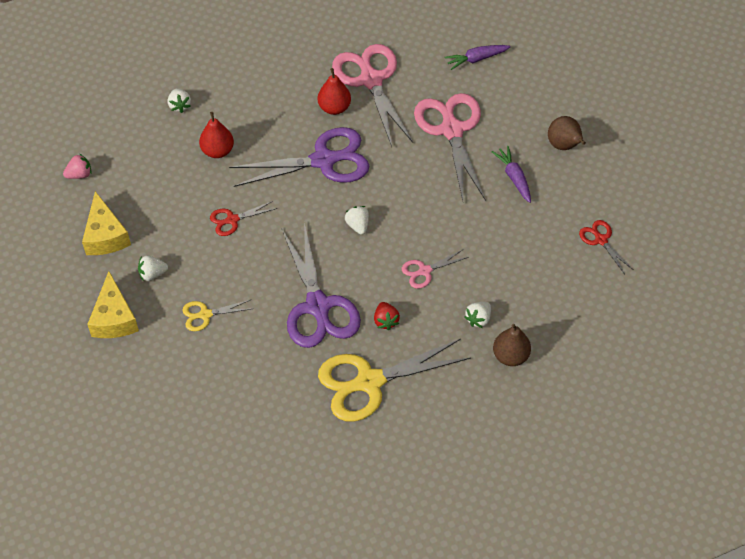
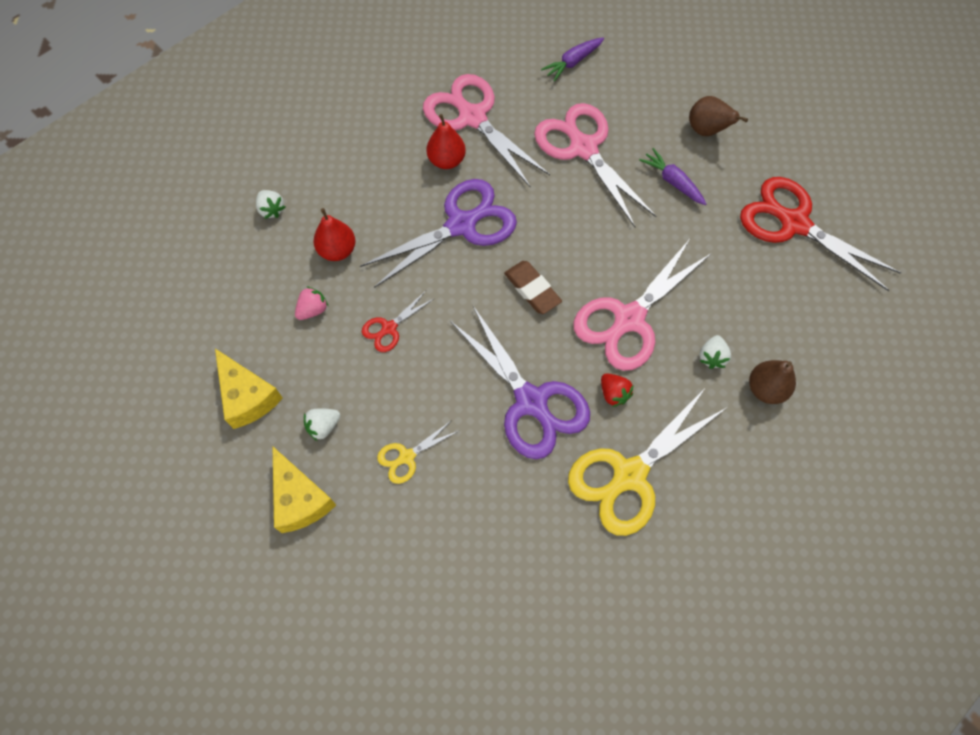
camera: 20 degrees left, 10 degrees up
pink strawberry [63,154,92,179] -> pink strawberry moved to [295,286,329,320]
white strawberry [345,206,369,235] -> brown eraser [504,261,562,314]
pink scissors [402,250,469,289] -> pink scissors [574,239,713,371], size x2.11
red scissors [579,220,634,274] -> red scissors [740,177,901,291], size x2.11

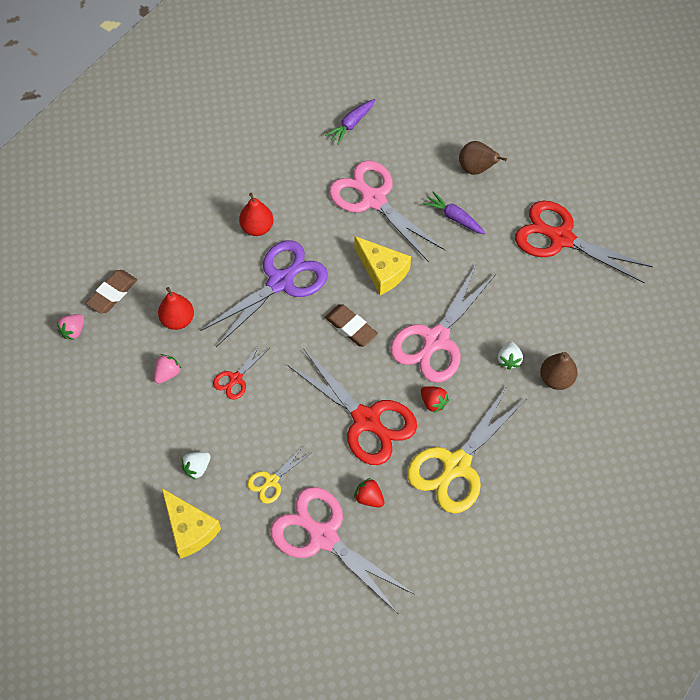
camera: 10 degrees left, 5 degrees down
yellow cheese [215,349,283,429] -> yellow cheese moved to [355,236,411,295]
white strawberry [256,190,285,219] -> brown eraser [86,270,137,314]
pink scissors [423,74,550,188] -> pink scissors moved to [270,487,415,614]
purple scissors [450,306,590,459] -> red scissors [287,348,417,465]
none -> pink strawberry [57,314,84,340]
none -> red strawberry [354,478,384,507]

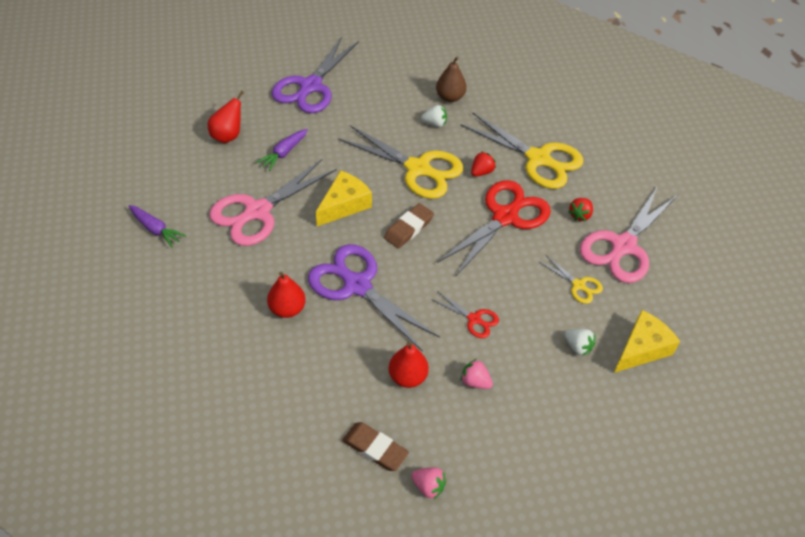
camera: 95 degrees left, 10 degrees down
pink scissors [390,265,496,383] -> yellow scissors [338,125,463,199]
brown pear [459,141,507,175] -> red pear [208,91,244,143]
red scissors [515,201,653,284] -> purple scissors [271,37,359,113]

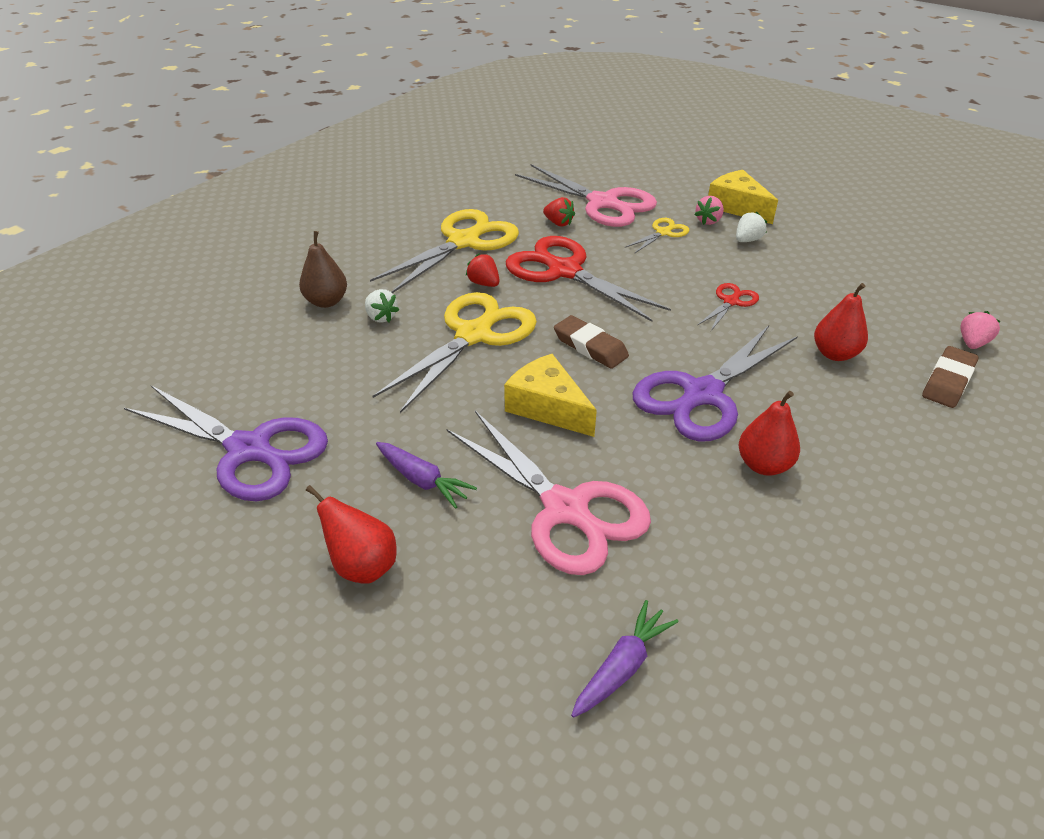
camera: 85 degrees left, 10 degrees down
white strawberry [421,105,447,127] -> white strawberry turned 135 degrees clockwise [365,289,399,323]
pink strawberry [460,359,493,389] -> pink strawberry moved to [694,196,724,225]

